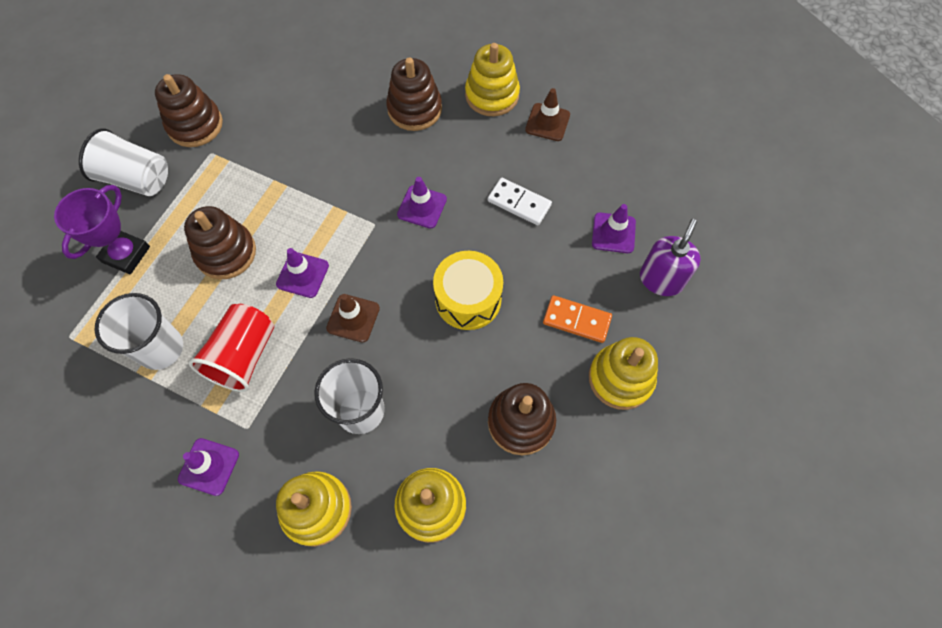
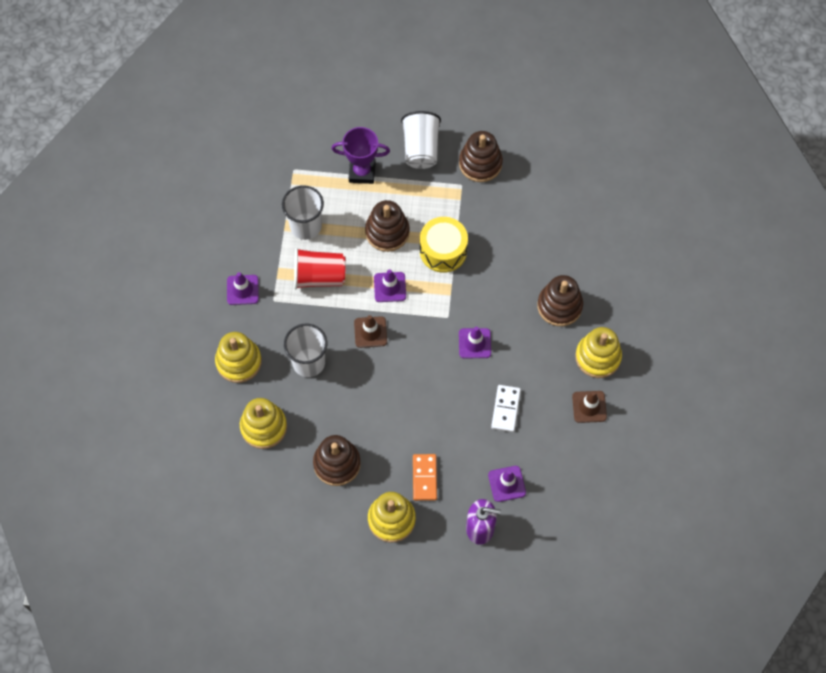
camera: 70 degrees right, 0 degrees up
yellow drum [433,251,503,330] -> yellow drum moved to [420,217,468,273]

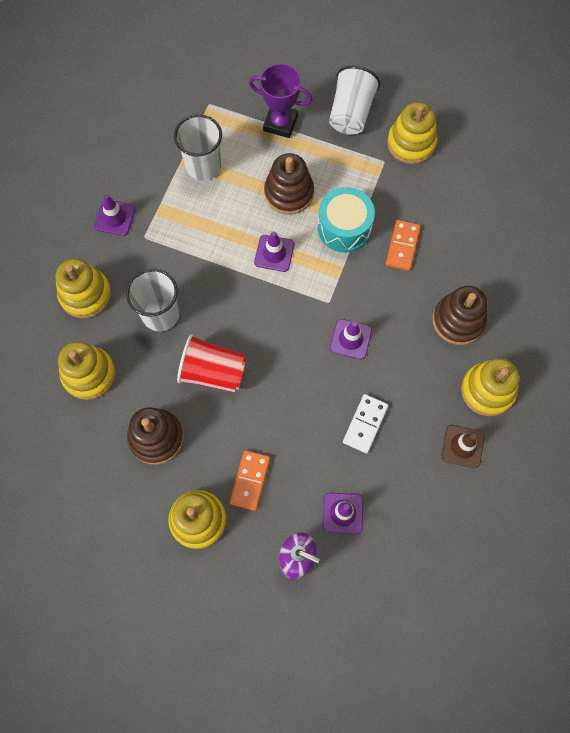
camera: 15 degrees right, 5 degrees up
red cup [294,248,345,290] -> red cup moved to [177,334,247,393]
brown traffic cone [354,315,387,348] -> none
yellow drum [420,217,468,273] -> turquoise drum [318,187,375,252]
brown stacking toy [459,131,503,182] -> yellow stacking toy [387,102,437,164]
none -> orange domino [385,220,421,271]

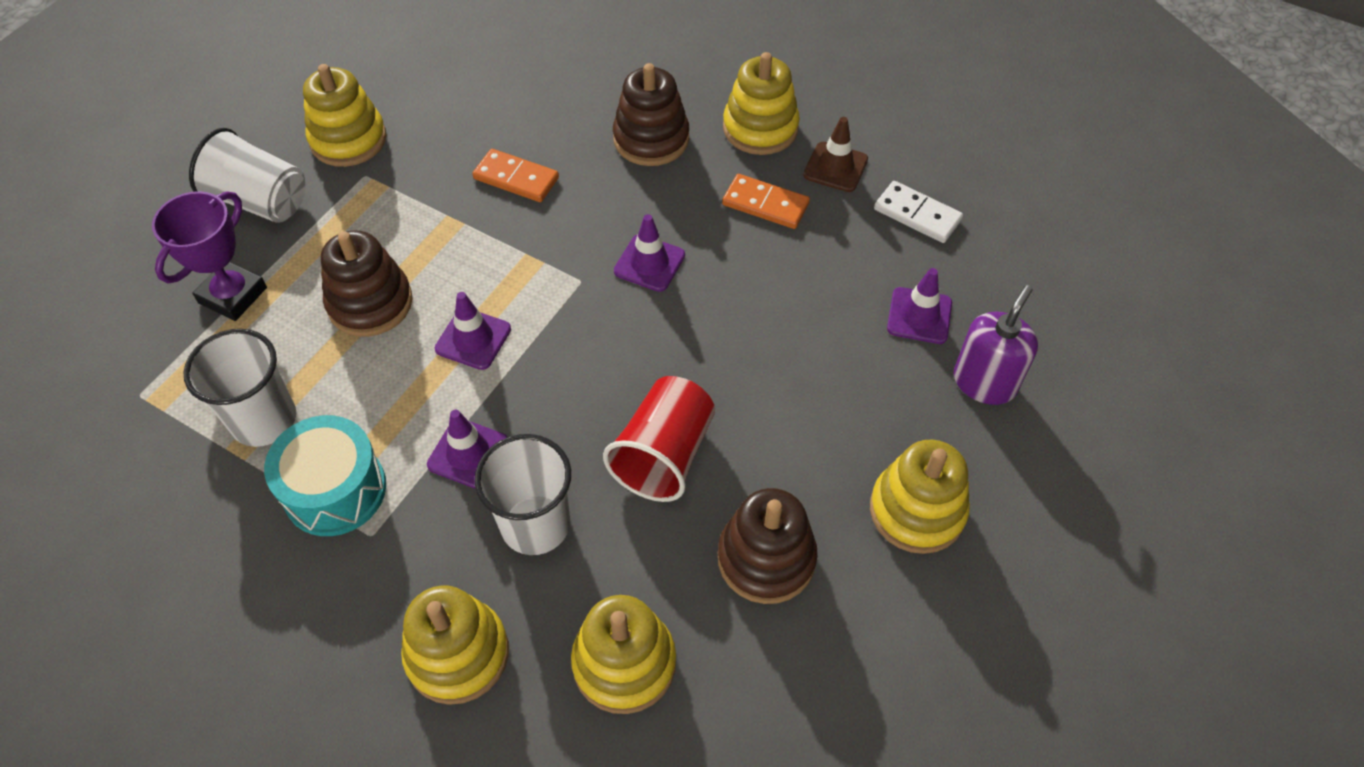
camera: 80 degrees left, 15 degrees down
purple traffic cone [94,194,136,236] -> purple traffic cone moved to [427,410,507,489]
orange domino [230,450,270,511] -> orange domino moved to [722,174,810,229]
turquoise drum [318,187,375,252] -> turquoise drum moved to [264,415,386,536]
white domino [343,394,388,453] -> white domino moved to [874,181,963,243]

